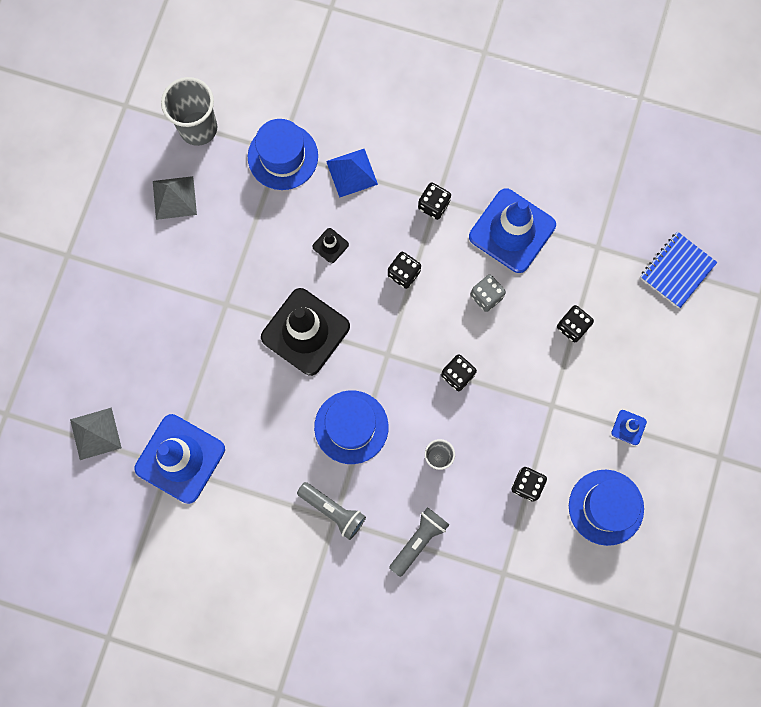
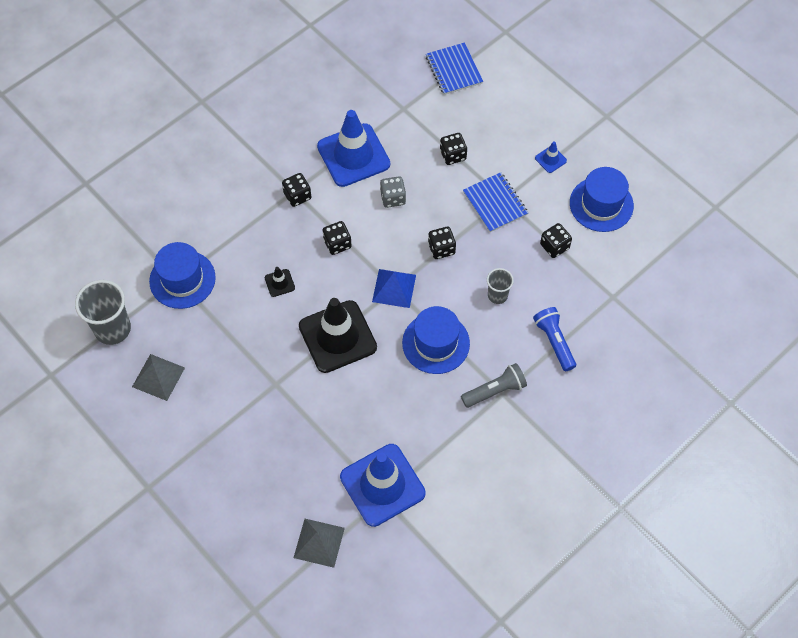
camera: 60 degrees left, 15 degrees down
blue pyramid [326,149,378,198] -> blue pyramid moved to [372,269,416,308]
grey flashlight [389,507,449,577] -> blue flashlight [533,307,576,371]
none -> blue notebook [463,172,528,232]

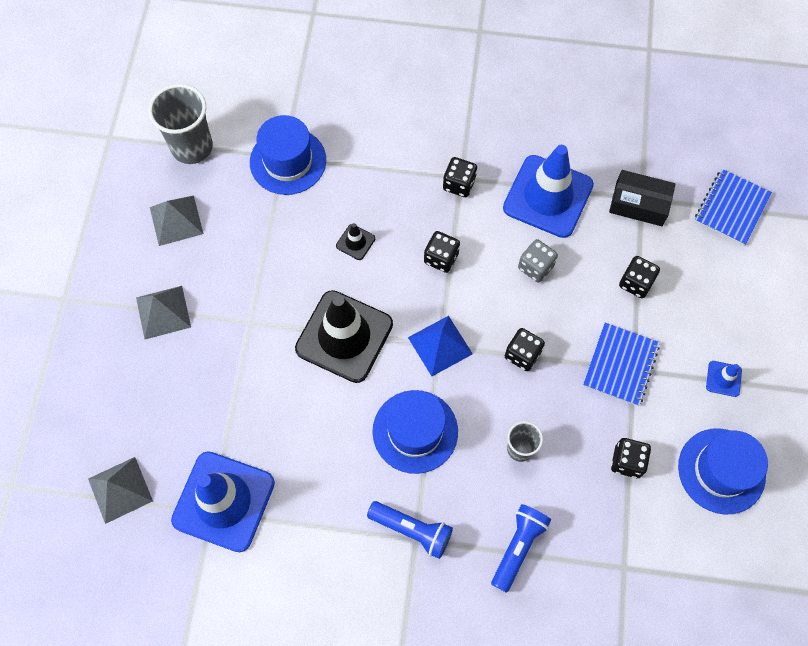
camera: 50 degrees right, 5 degrees up
grey flashlight [461,363,527,408] -> blue flashlight [367,501,453,559]
none -> grey pyramid [136,286,191,339]
none -> black box [609,170,676,226]

